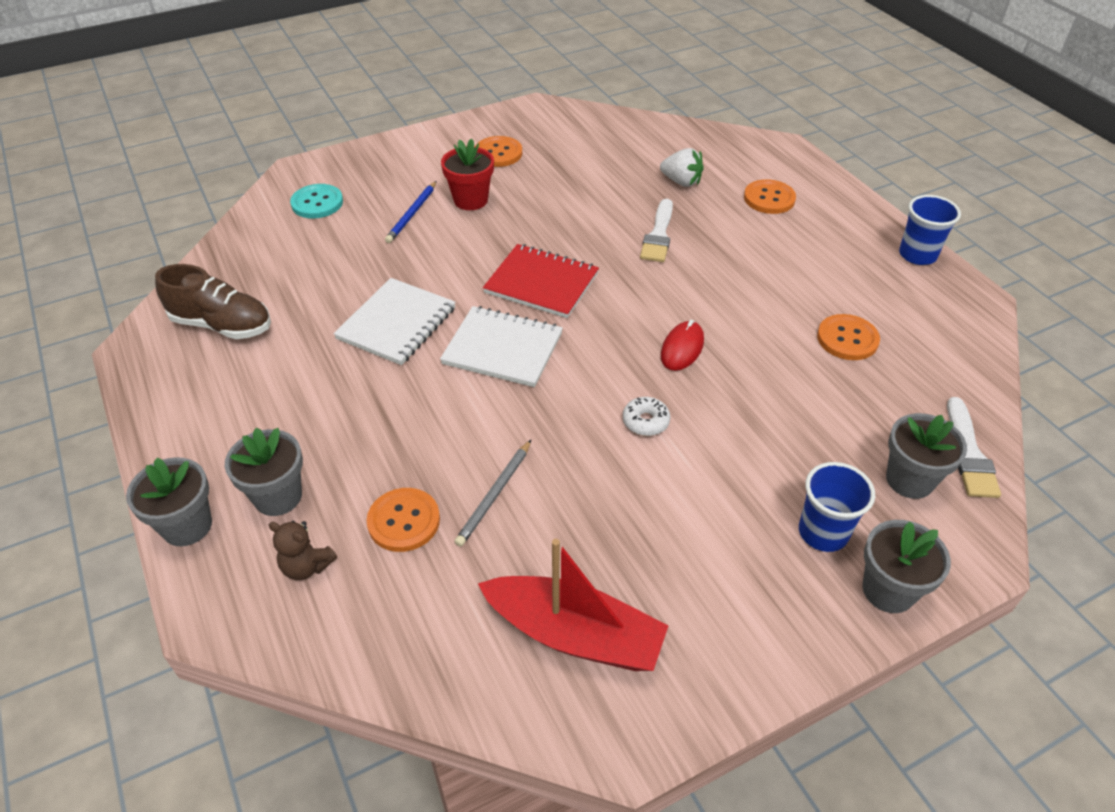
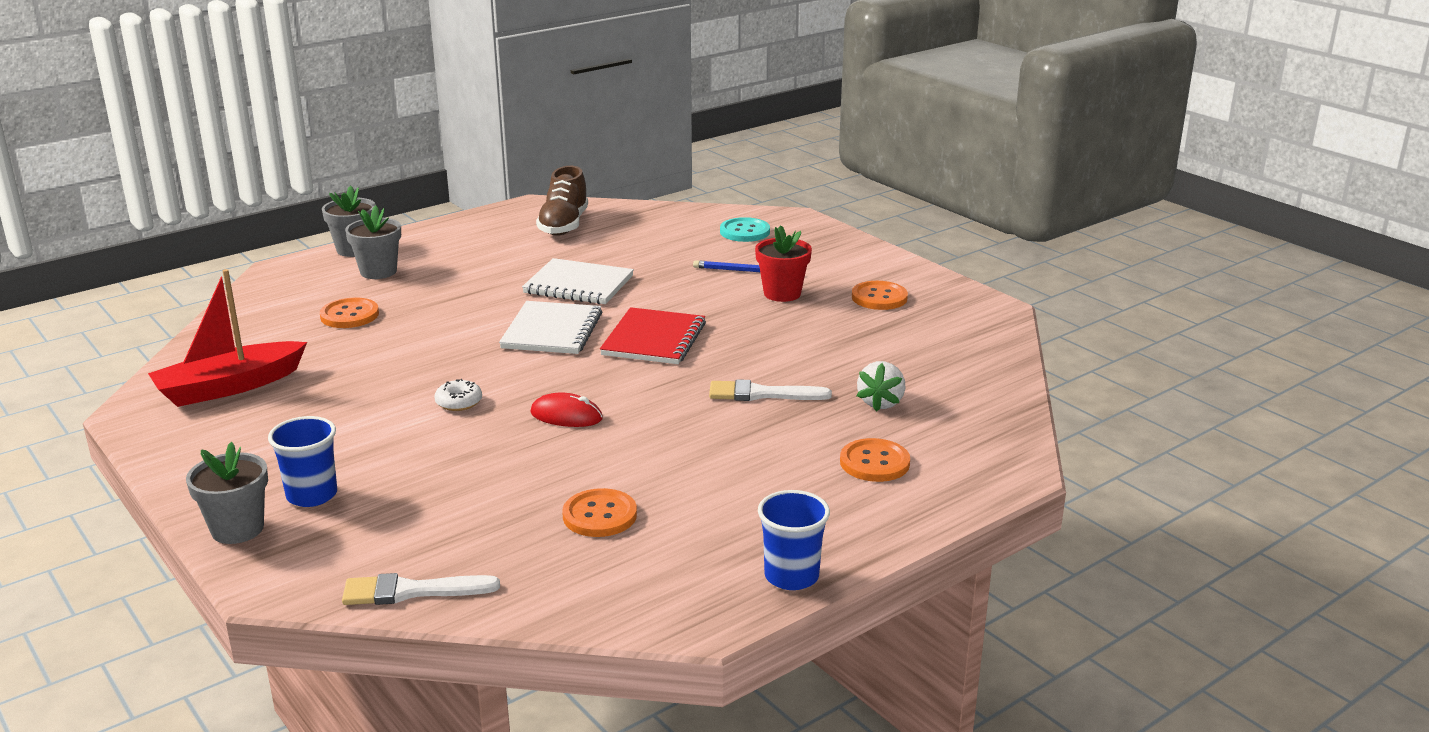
camera: 80 degrees right, 20 degrees down
brown teddy bear [269,521,337,580] -> none
grey pencil [454,440,531,547] -> none
red boat [478,539,669,671] -> red boat turned 45 degrees clockwise [148,269,307,407]
grey flower pot [886,413,967,499] -> none

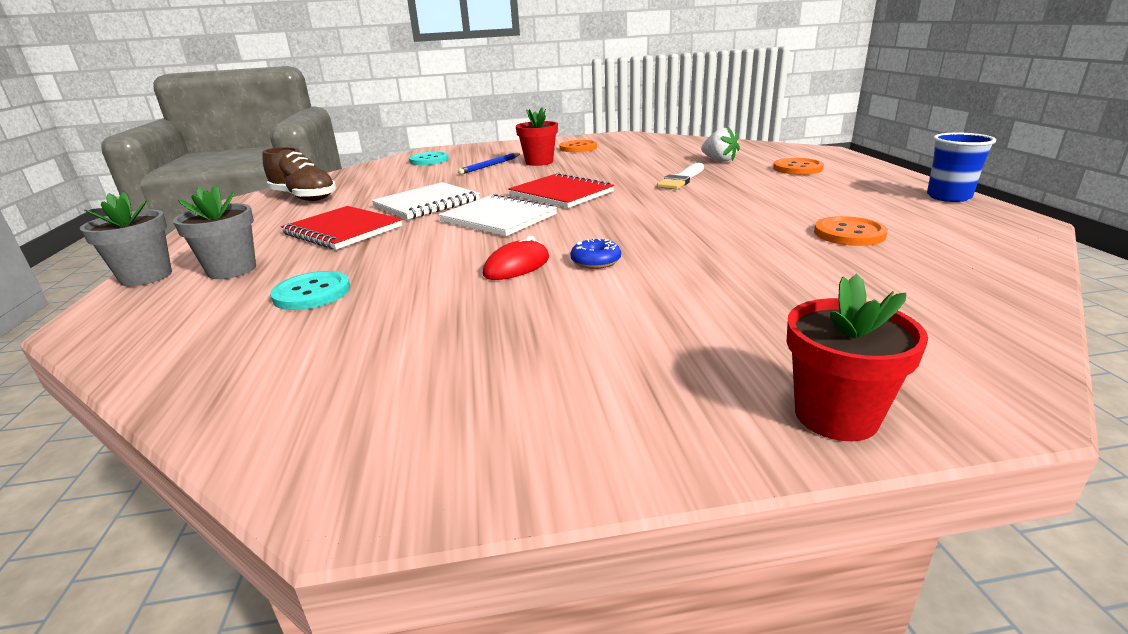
camera: 60 degrees left, 0 degrees up
red boat [148,269,307,407] -> none
grey flower pot [186,442,268,544] -> red flower pot [786,274,928,441]
blue cup [268,416,337,507] -> none
orange button [320,298,379,328] -> turquoise button [270,271,350,310]
white brush [342,573,500,605] -> none
white donut [435,379,482,411] -> blue donut [570,238,621,269]
red mouse [530,392,603,427] -> red mouse moved to [483,236,549,280]
none -> red notebook [281,206,402,250]

